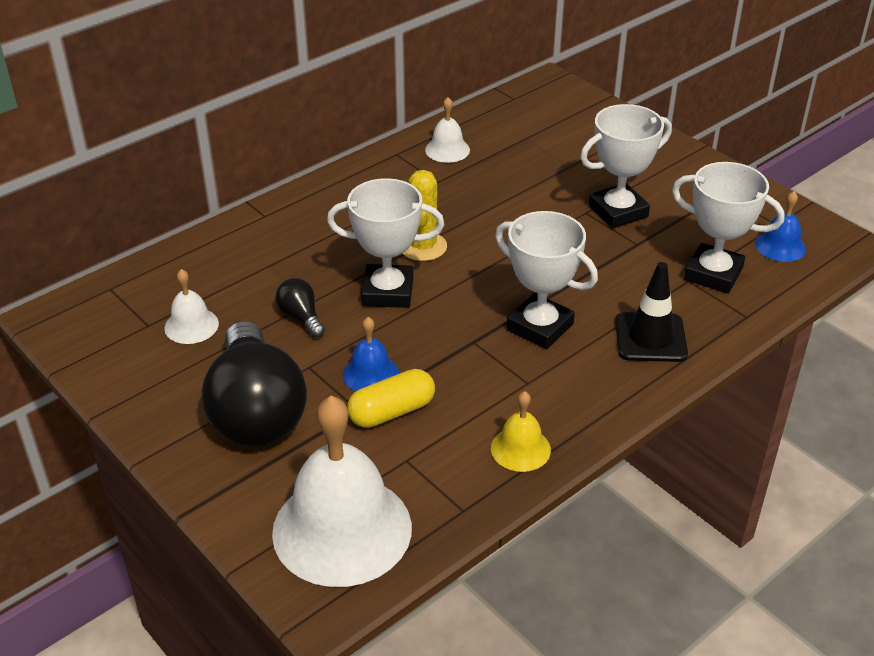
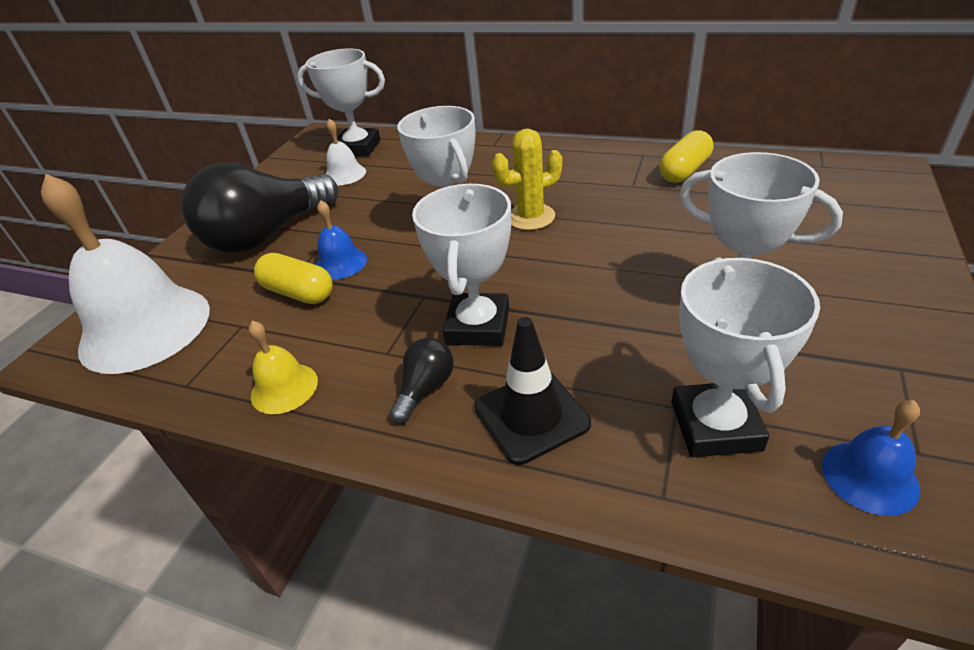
camera: 65 degrees right, 0 degrees up
black light bulb [275,278,325,338] -> black light bulb moved to [390,338,454,423]
white bell [425,97,470,163] -> yellow capsule [659,130,713,183]
none -> white trophy [297,49,385,156]

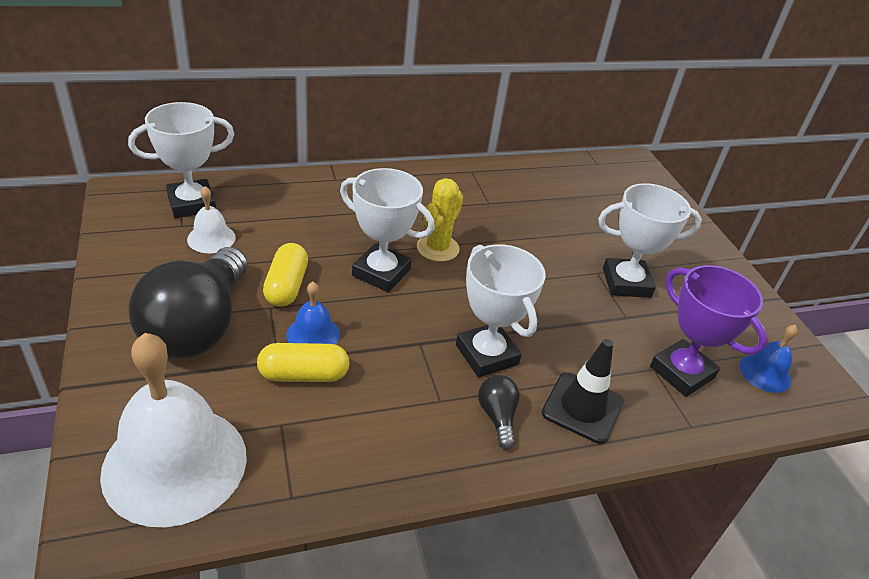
camera: 45 degrees left, 0 degrees up
yellow bell [248,321,318,414] -> none
yellow capsule [659,130,713,183] -> yellow capsule moved to [263,243,308,307]
white trophy [671,257,820,457] -> purple trophy [650,265,768,397]

